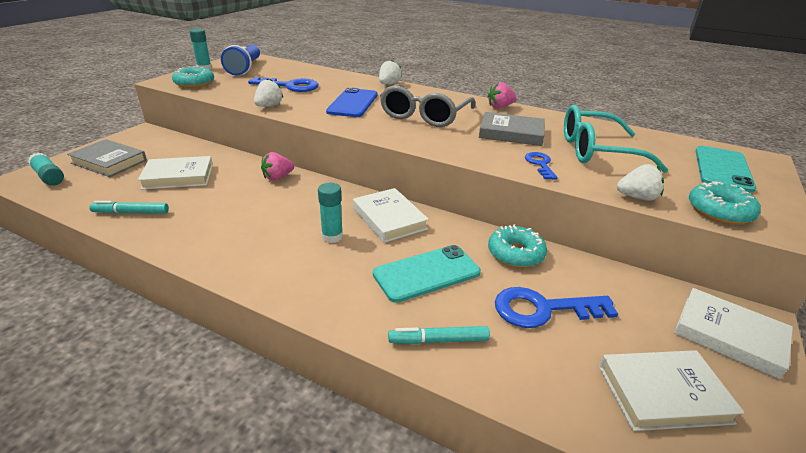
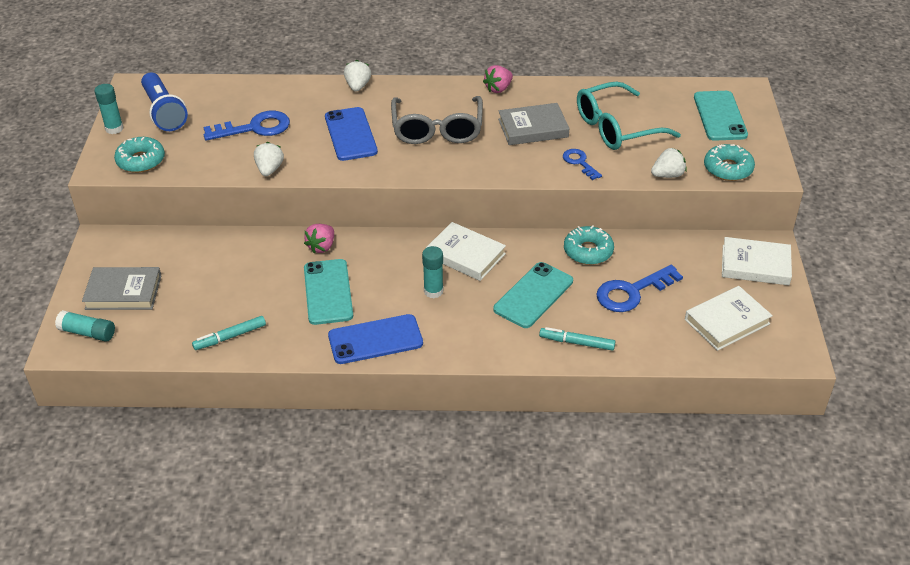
camera: 25 degrees left, 10 degrees up
white book [138,156,213,190] -> none
turquoise marker [388,326,490,344] -> turquoise marker turned 45 degrees clockwise [539,327,615,351]
none -> turquoise phone [304,259,353,325]
none -> blue phone [328,314,423,364]

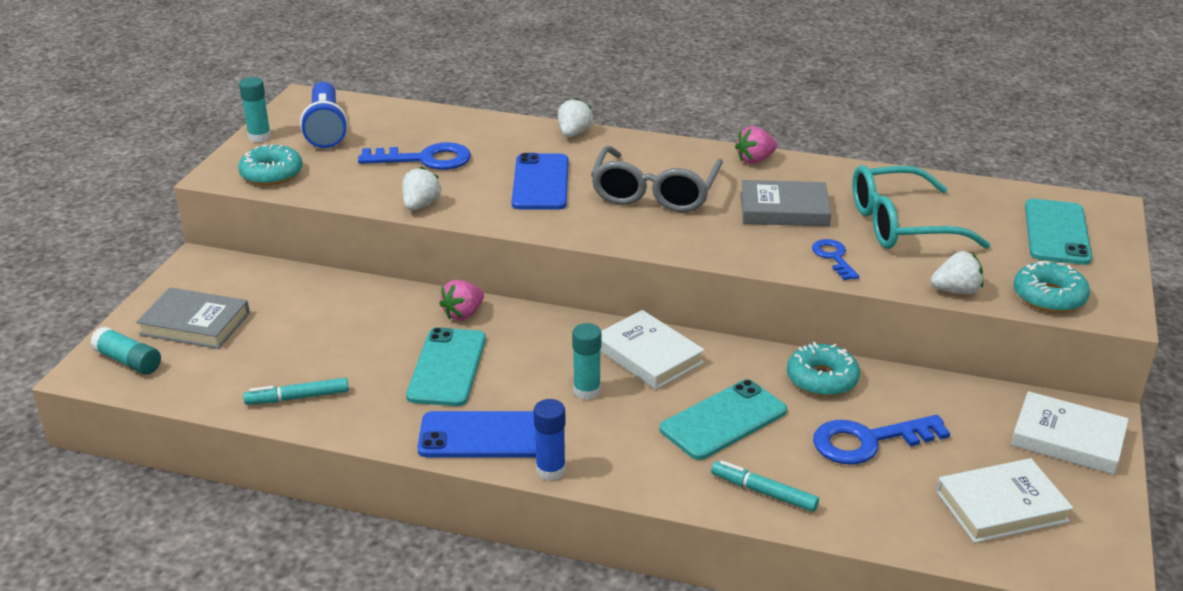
camera: 15 degrees right, 10 degrees down
none -> blue glue stick [534,399,566,480]

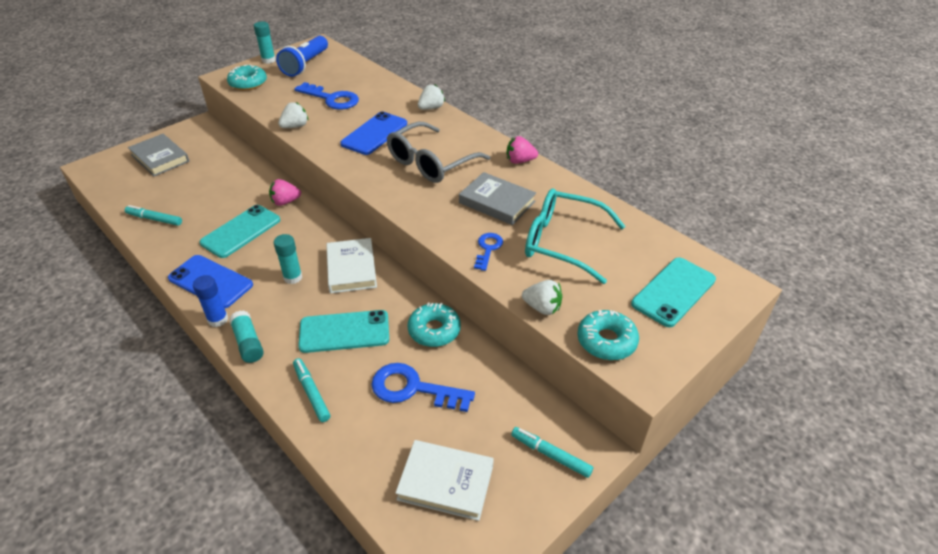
camera: 30 degrees right, 10 degrees up
turquoise glue stick [90,326,161,375] -> turquoise glue stick moved to [229,311,264,363]
white book [1011,391,1129,475] -> turquoise marker [511,427,593,478]

